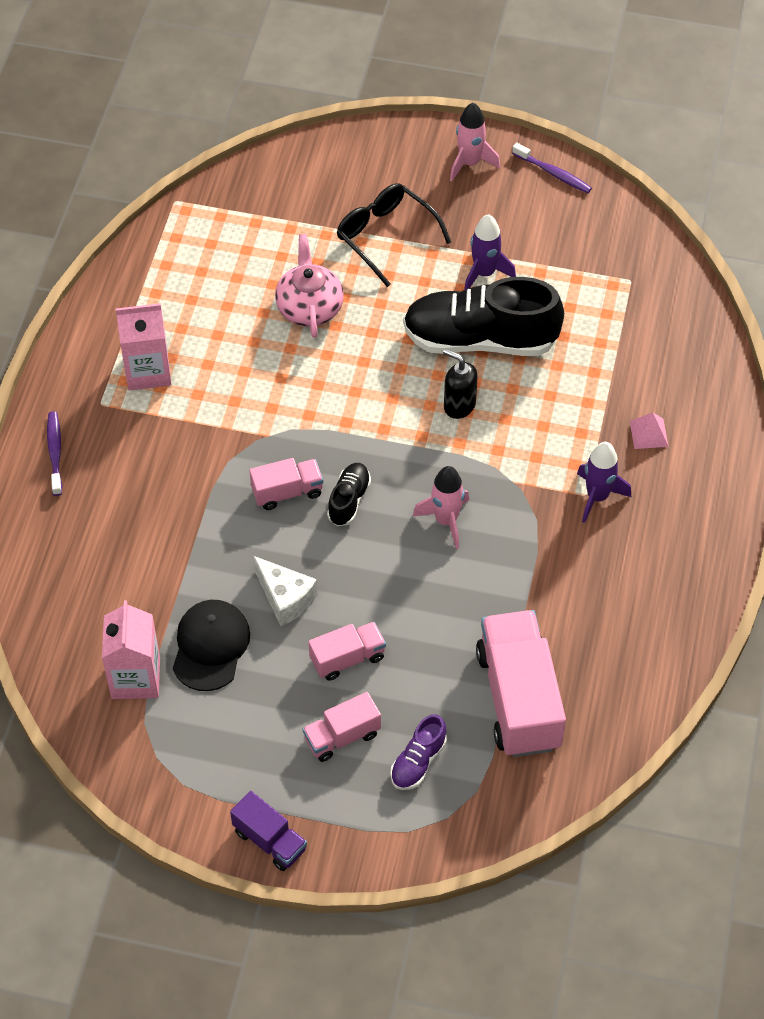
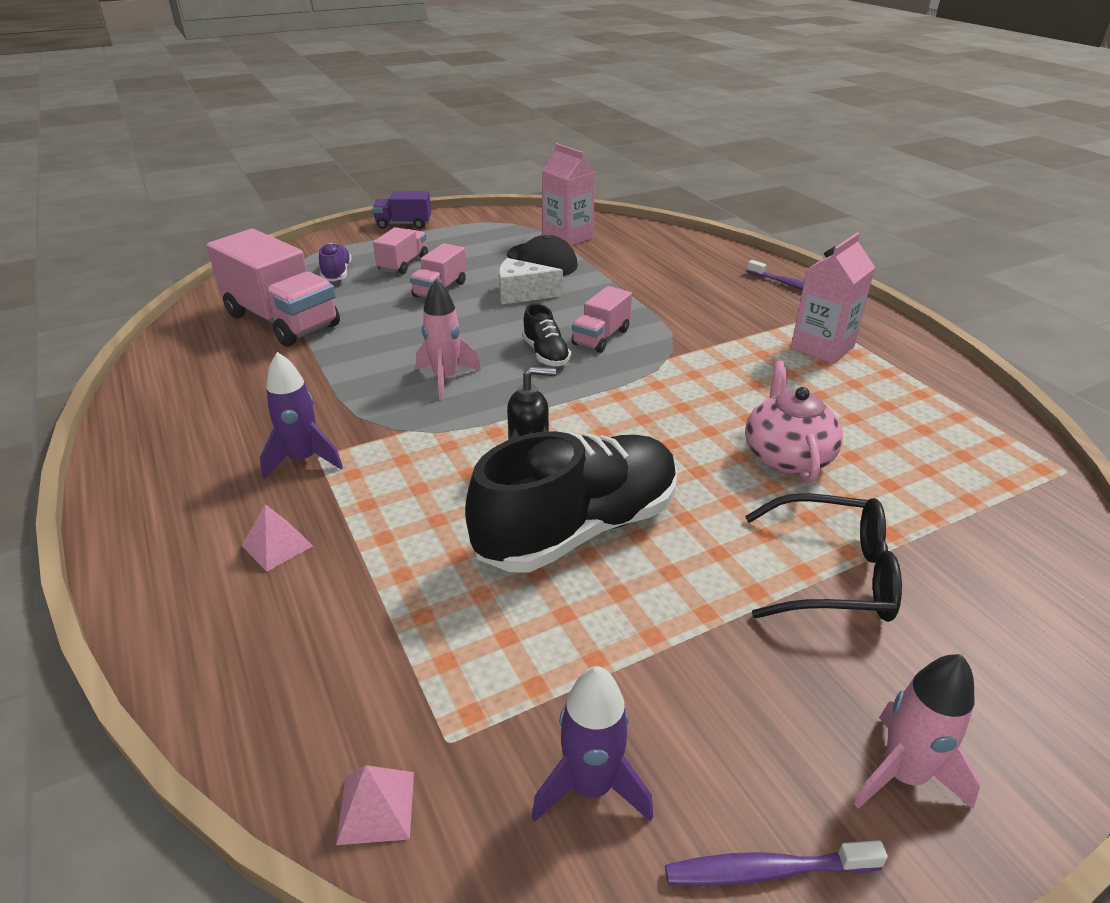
camera: 140 degrees right, 20 degrees down
pink teapot [275,234,344,338] -> pink teapot turned 135 degrees counterclockwise [745,360,843,483]
purple rocket [464,214,516,290] -> purple rocket moved to [532,666,653,822]
none -> pink pyramid [336,765,414,845]

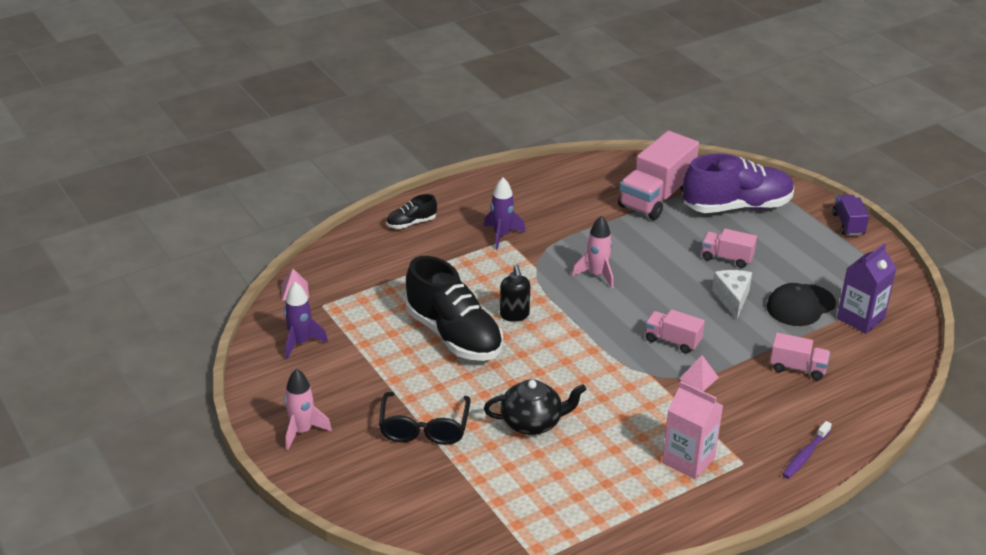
camera: 85 degrees right, 0 degrees up
pink pyramid [241,504,313,572] -> pink pyramid moved to [680,355,719,391]
purple shoe [319,243,352,282] -> purple shoe [683,153,794,213], size x2.19
pink truck [373,227,428,274] -> pink truck moved to [770,333,830,380]
black shoe [522,304,571,366] -> black shoe moved to [386,194,437,229]
pink carton [542,143,596,246] -> purple carton [837,243,897,334]
purple toothbrush [665,840,888,886] -> none
pink teapot [745,360,843,483] -> black teapot [484,379,586,435]

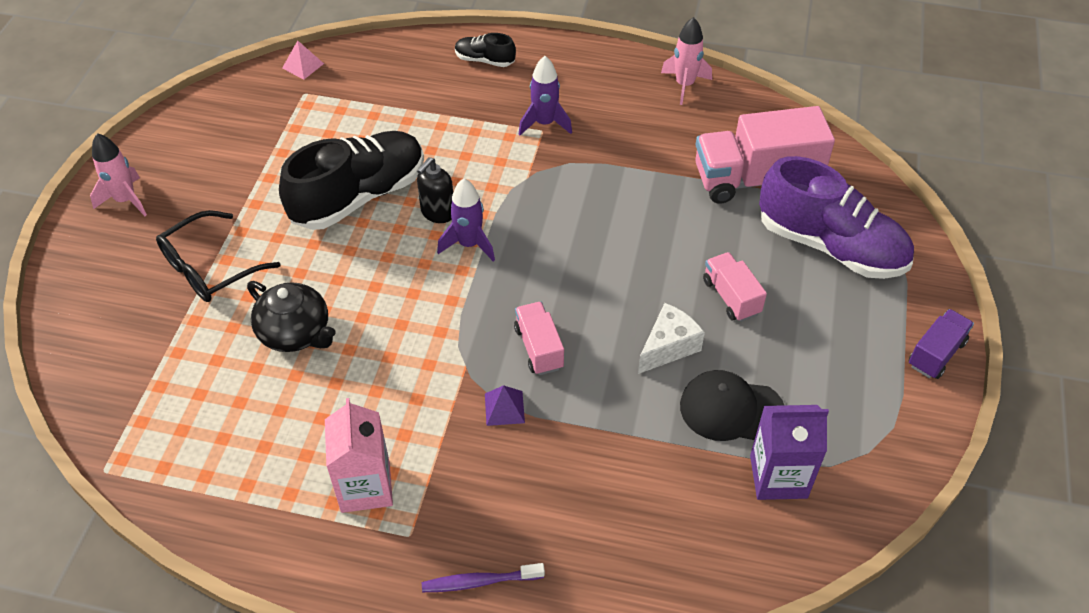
camera: 45 degrees right, 15 degrees up
purple rocket [284,282,328,359] -> purple rocket moved to [437,178,495,261]
black shoe [406,256,503,361] -> black shoe turned 135 degrees counterclockwise [279,131,424,230]
pink rocket [572,215,613,289] -> pink rocket moved to [661,17,712,105]
pink pyramid [680,355,719,391] -> purple pyramid [485,385,525,426]
pink truck [770,333,830,380] -> none

